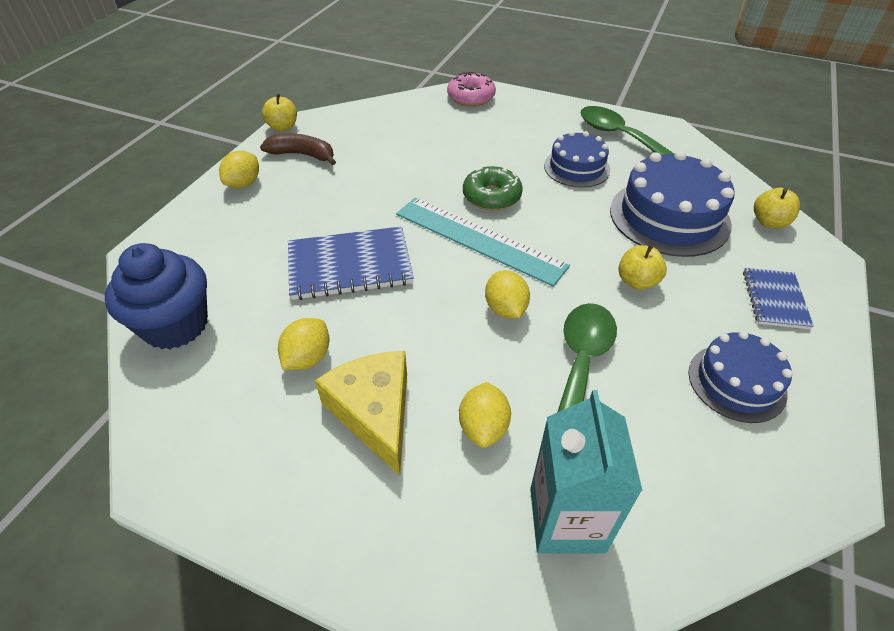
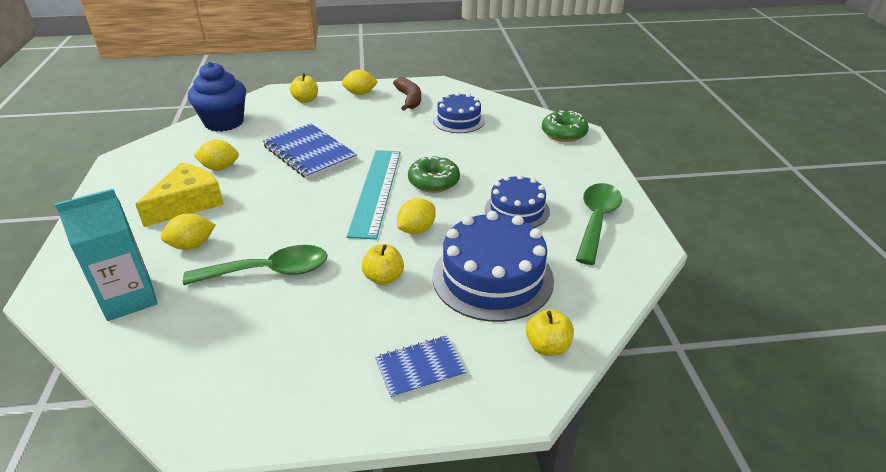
camera: 60 degrees right, 10 degrees down
yellow apple [262,94,297,131] -> yellow apple moved to [290,73,318,103]
pink donut [447,72,496,106] -> green donut [542,110,589,142]
yellow lemon [485,270,530,318] -> yellow lemon moved to [397,198,436,234]
blue cake [688,331,793,423] -> blue cake moved to [433,92,485,133]

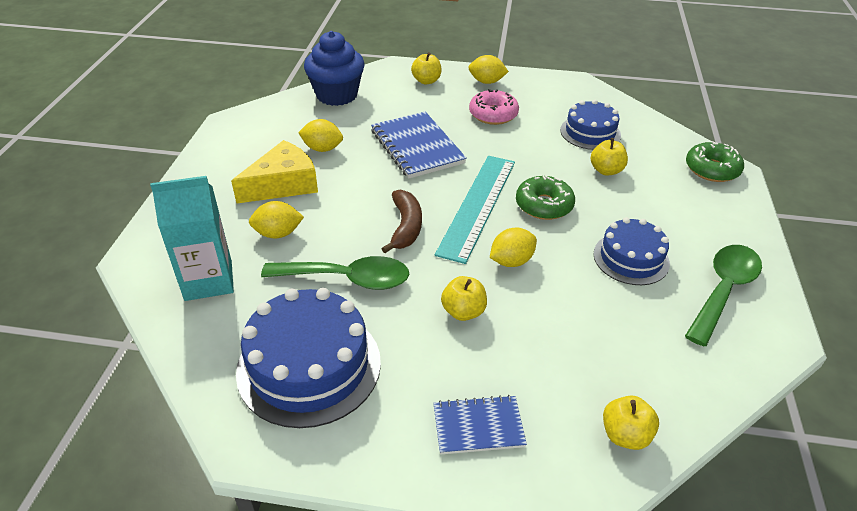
camera: 15 degrees right, 5 degrees up
brown banana [393,77,421,111] -> brown banana moved to [381,190,422,253]
blue cake [433,211,554,322] -> blue cake moved to [236,288,381,428]
none -> pink donut [469,89,519,125]
none -> yellow apple [591,138,628,176]

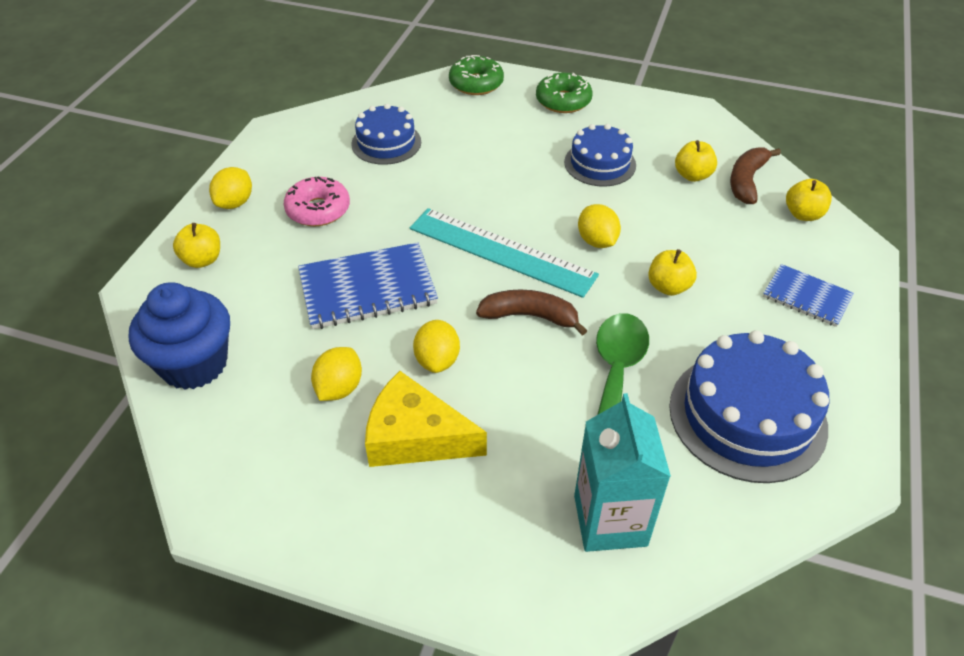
camera: 80 degrees left, 5 degrees up
yellow cheese [231,140,318,204] -> yellow cheese turned 45 degrees counterclockwise [365,371,487,467]
yellow lemon [249,201,304,238] -> yellow lemon moved to [413,320,460,373]
blue notebook [433,395,527,455] -> blue notebook turned 60 degrees counterclockwise [763,264,854,327]
green donut [516,176,575,220] -> green donut moved to [536,72,593,113]
yellow apple [591,138,628,176] -> yellow apple moved to [675,140,717,182]
green spoon [685,245,762,346] -> none
none -> brown banana [730,148,781,204]

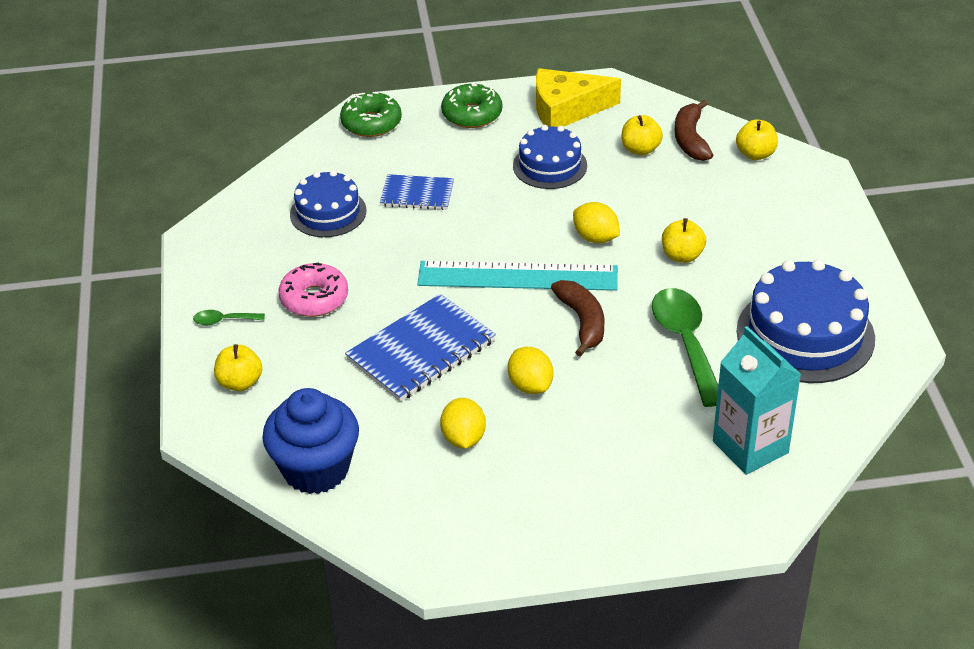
camera: 25 degrees left, 5 degrees down
yellow lemon [209,167,252,209] -> green spoon [193,310,265,325]
yellow cheese [365,371,487,467] -> yellow cheese moved to [536,68,621,127]
brown banana [476,290,587,335] -> brown banana turned 90 degrees clockwise [551,280,604,357]
blue notebook [763,264,854,327] -> blue notebook moved to [380,174,454,210]

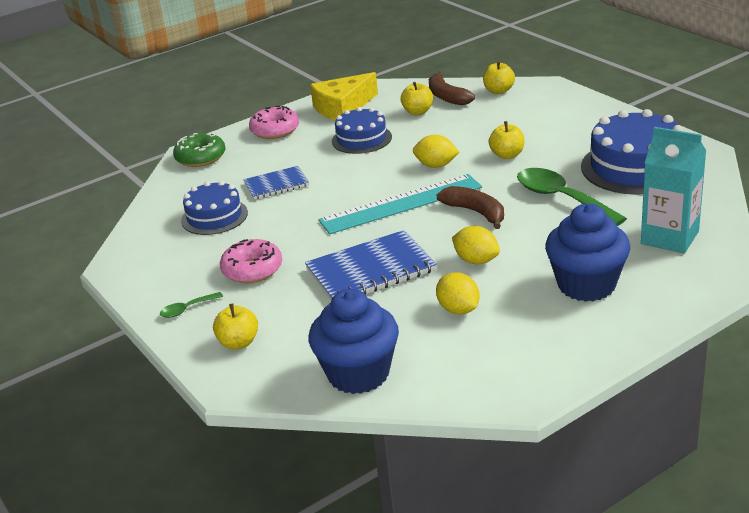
camera: 25 degrees left, 10 degrees down
blue notebook [345,294,496,402] -> blue notebook turned 45 degrees clockwise [305,230,437,300]
green donut [441,83,502,128] -> pink donut [249,106,299,139]
none -> blue cupcake [545,203,630,302]

